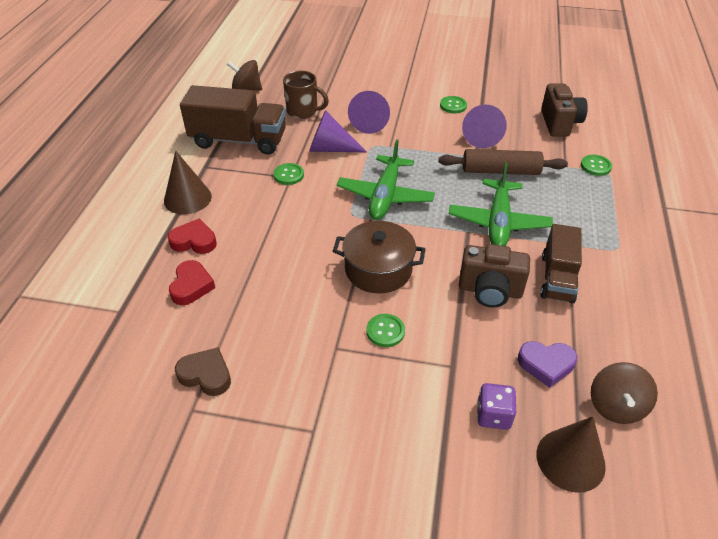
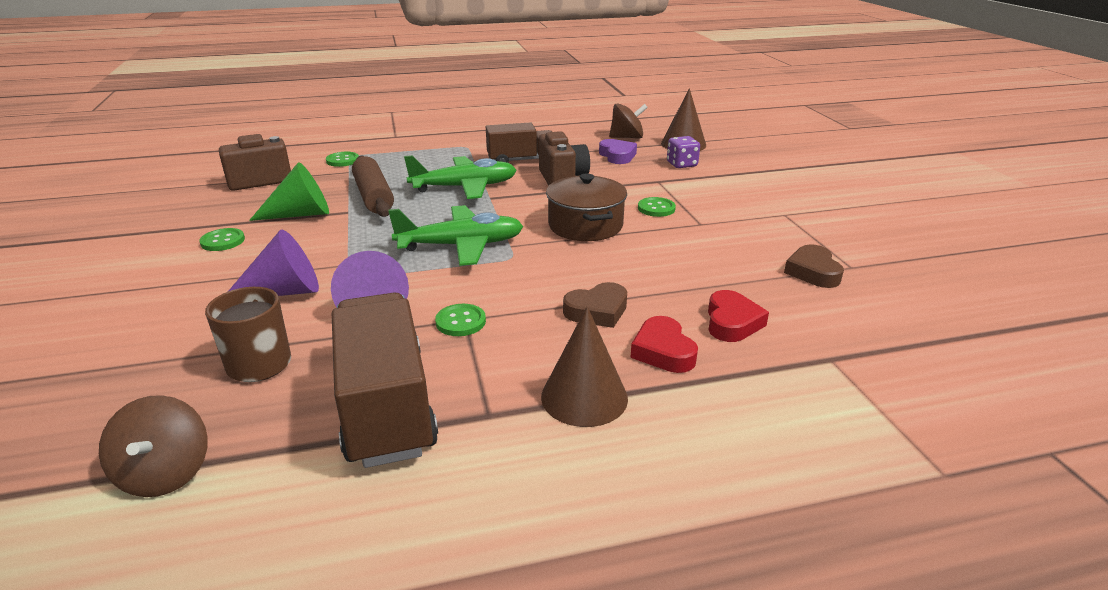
camera: 115 degrees left, 15 degrees down
red heart [169,260,215,305] -> red heart turned 120 degrees clockwise [708,290,769,342]
purple cone [462,105,507,148] -> green cone [249,162,329,221]
none -> brown heart [563,282,627,328]

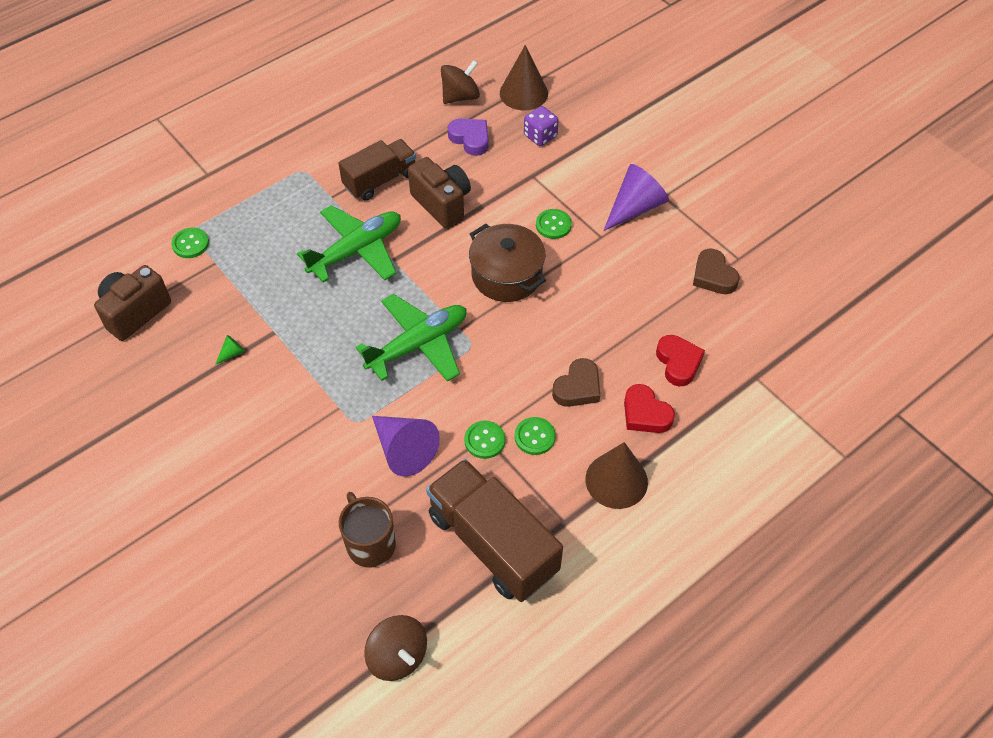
camera: 25 degrees left, 25 degrees up
green button [199,228,245,251] -> green button moved to [515,417,556,455]
purple cone [229,230,319,296] -> purple cone moved to [603,164,669,231]
green cone [249,162,329,221] -> green cone [215,335,245,365], size x0.41
brown rolling pin [352,156,394,217] -> none

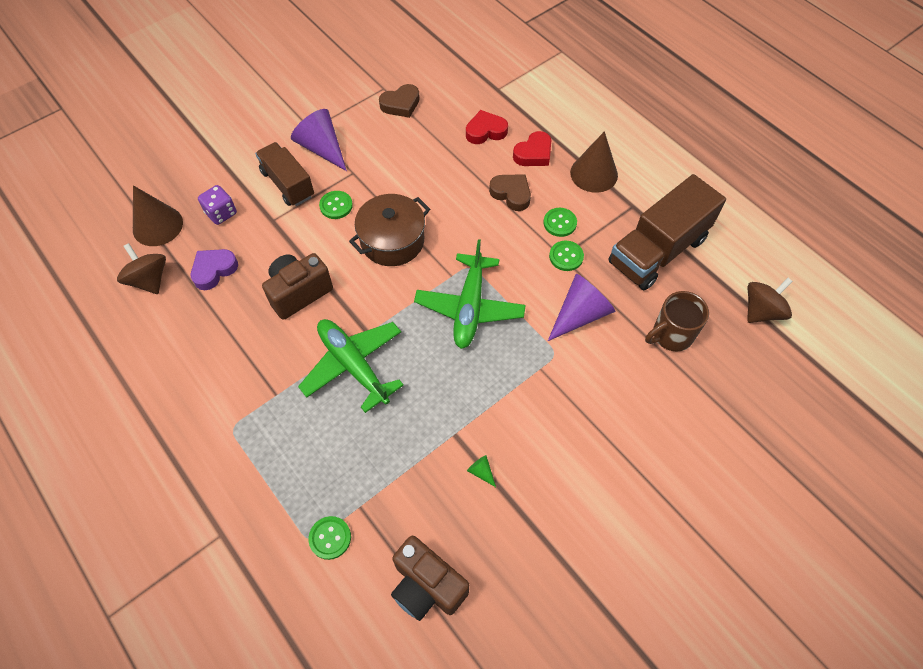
camera: 90 degrees left, 5 degrees up
brown truck [338,139,416,201] -> brown truck moved to [255,142,314,206]
green plane [356,294,467,382] -> green plane turned 135 degrees counterclockwise [414,239,526,349]

